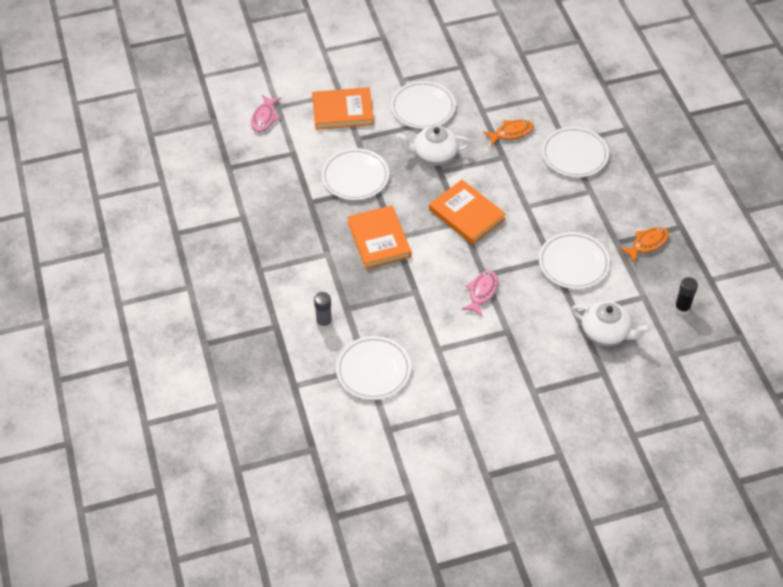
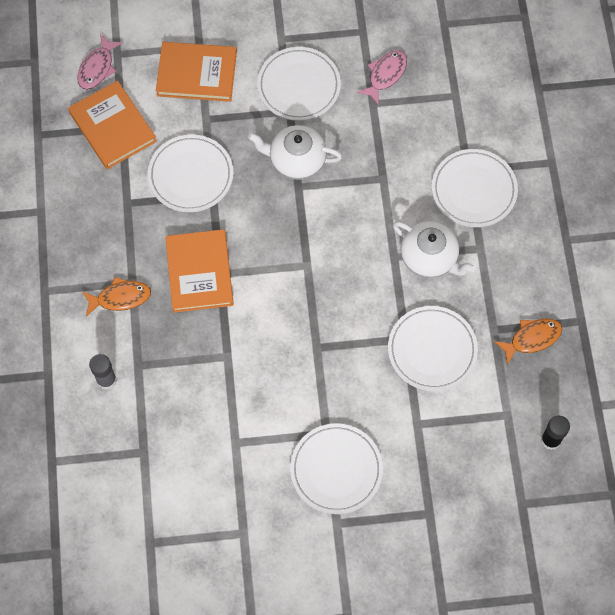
camera: 10 degrees right, 15 degrees up
white plate [336,336,411,400] -> white plate moved to [290,423,383,514]
orange book [429,180,506,245] -> orange book moved to [68,81,157,169]
pink fish [462,271,498,317] -> pink fish moved to [357,50,407,105]
orange fish [483,120,534,146] -> orange fish moved to [82,277,151,316]
white teapot [571,301,650,346] -> white teapot moved to [393,221,476,278]

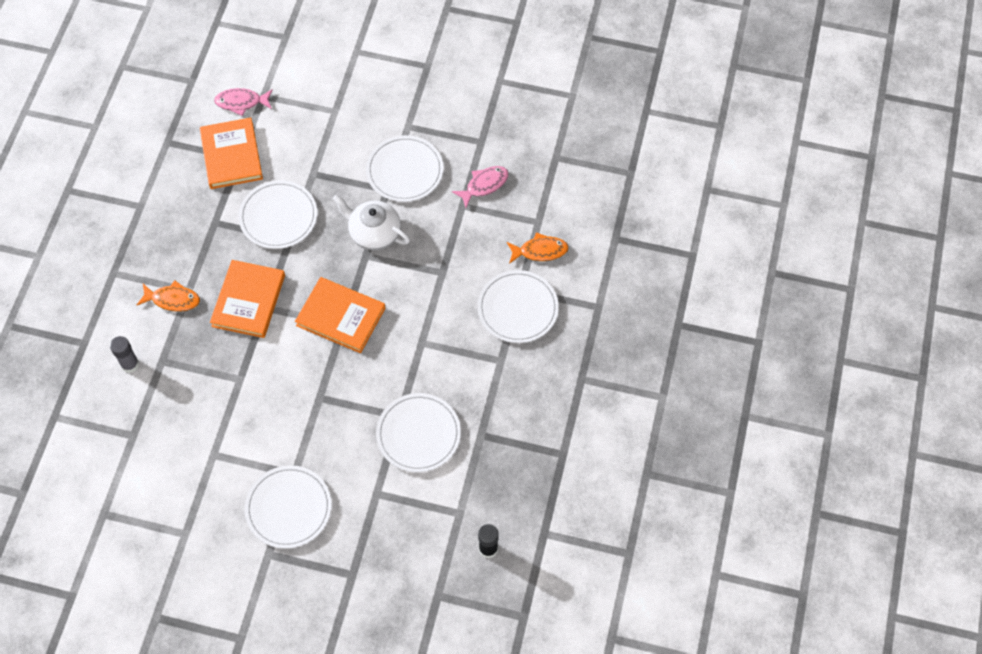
camera: 20 degrees right, 5 degrees down
pink fish [77,34,123,90] -> pink fish turned 45 degrees clockwise [214,88,273,116]
orange book [156,42,237,102] -> orange book moved to [295,277,386,353]
white teapot [393,221,476,278] -> none
orange fish [494,319,562,365] -> orange fish moved to [507,232,569,264]

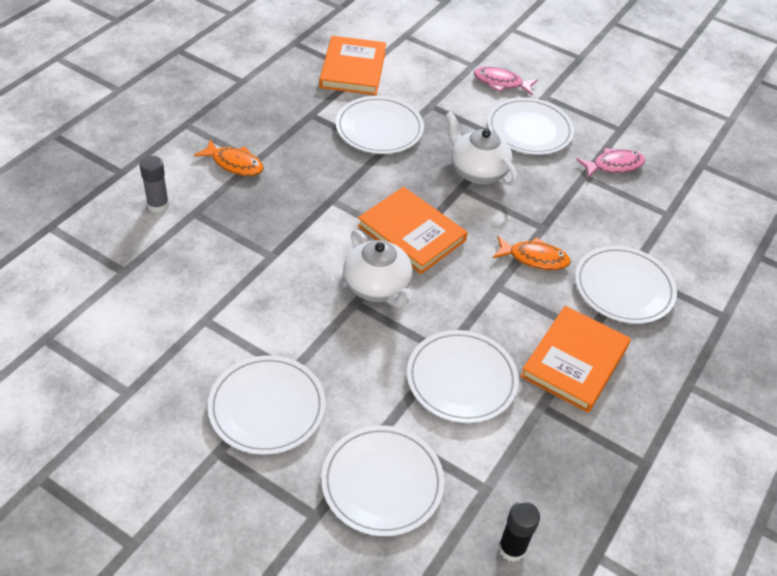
camera: 15 degrees right, 15 degrees down
orange book [210,260,285,338] -> orange book moved to [520,306,631,413]
pink fish [214,88,273,116] -> pink fish moved to [474,67,538,95]
orange fish [507,232,569,264] -> orange fish moved to [493,236,571,270]
none -> white plate [321,425,445,536]
none -> white teapot [343,229,413,308]

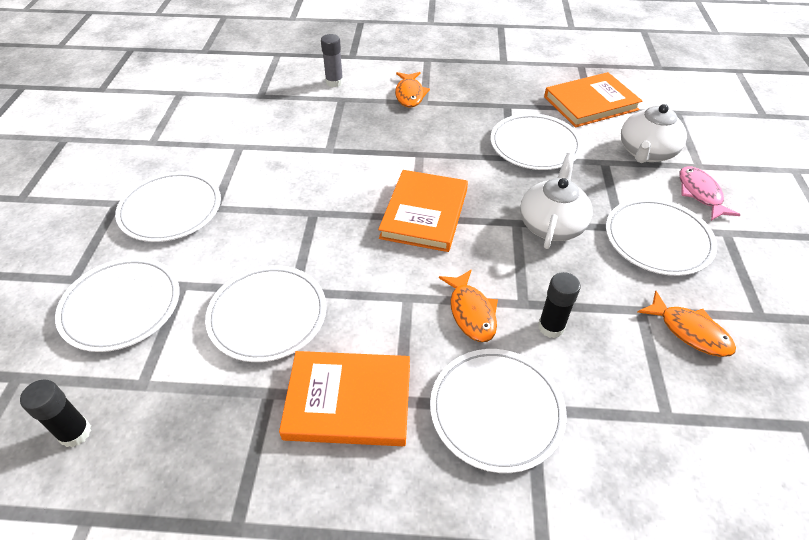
camera: 65 degrees right, 0 degrees up
white teapot [343,229,413,308] -> white teapot moved to [621,103,687,163]
pink fish [576,148,645,178] -> orange fish [637,291,736,357]
none -> black glue stick [538,272,581,338]

